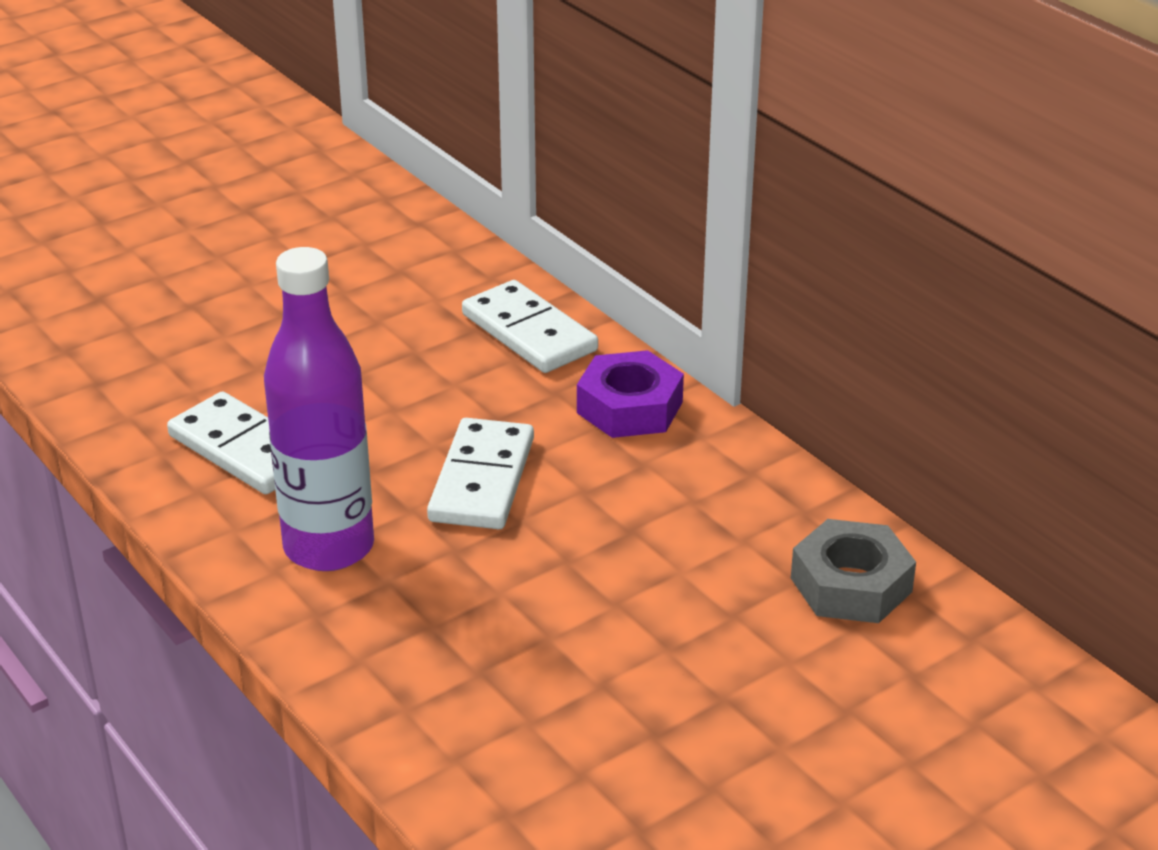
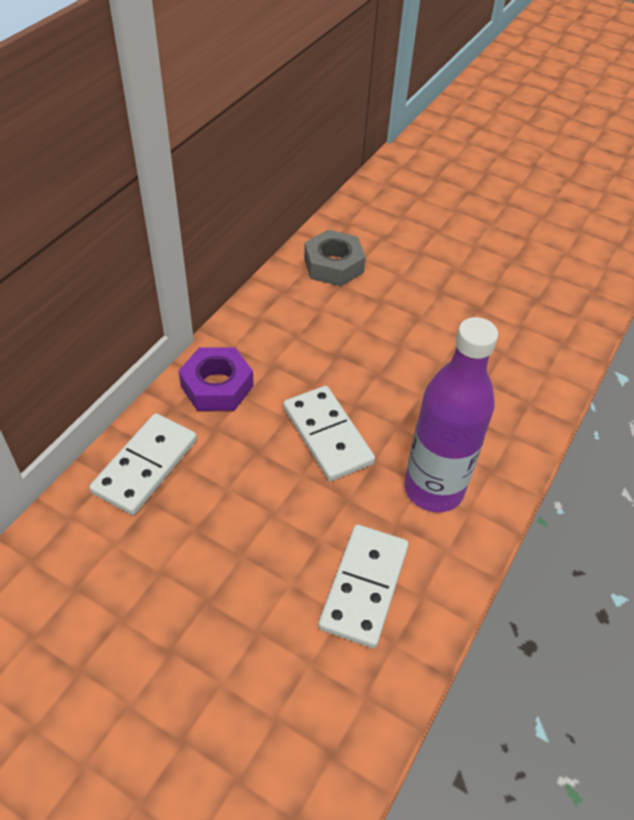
camera: 115 degrees left, 15 degrees up
white domino [427,418,534,529] -> white domino turned 75 degrees clockwise [283,386,375,481]

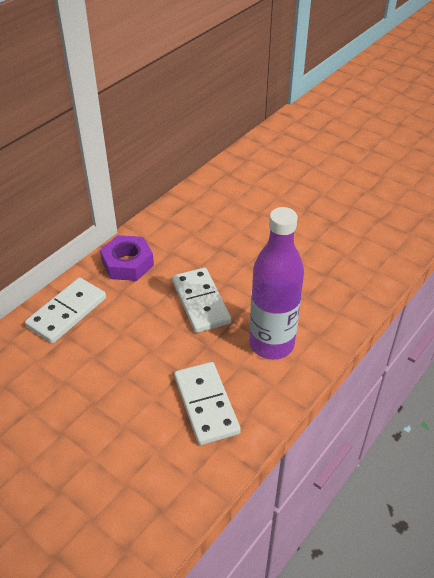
camera: 10 degrees right, 5 degrees down
grey nut [304,230,366,286] -> none
white domino [318,524,409,648] -> white domino turned 45 degrees counterclockwise [174,362,241,445]

